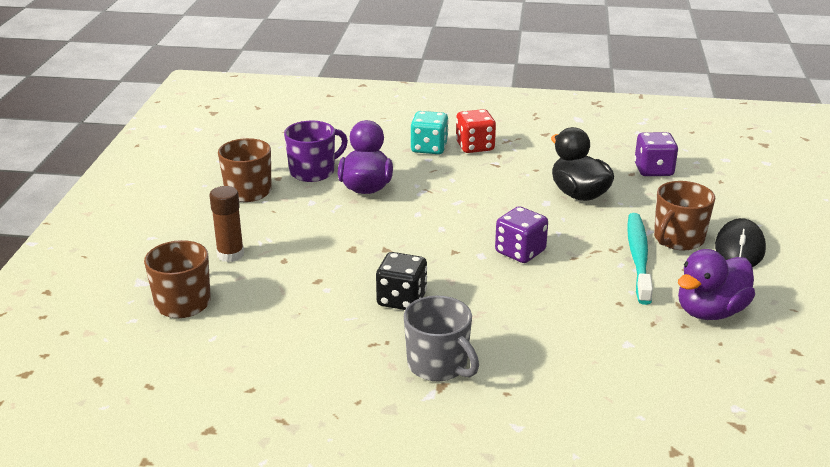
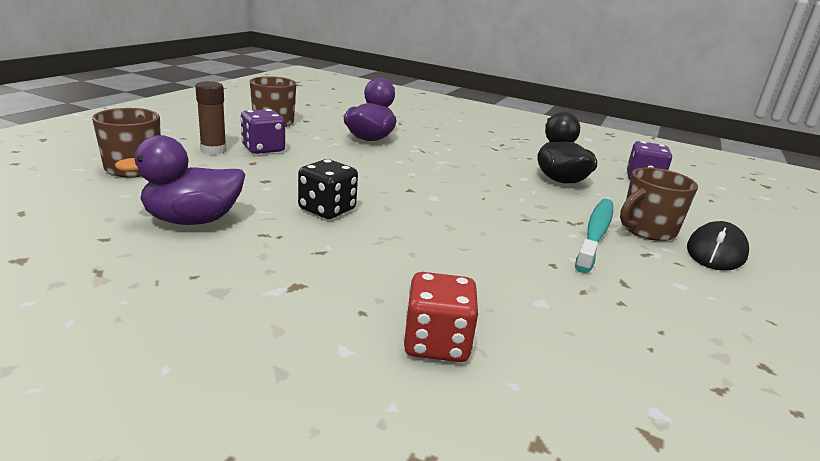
camera: 15 degrees right, 5 degrees down
purple mug [284,120,348,182] -> none
grey mug [404,296,479,381] -> none
turquoise dice [411,111,449,154] -> none
red dice [456,109,496,153] -> red dice moved to [403,272,478,362]
purple dice [495,206,548,263] -> purple dice moved to [240,109,285,154]
purple duck [678,249,755,320] -> purple duck moved to [114,135,245,225]

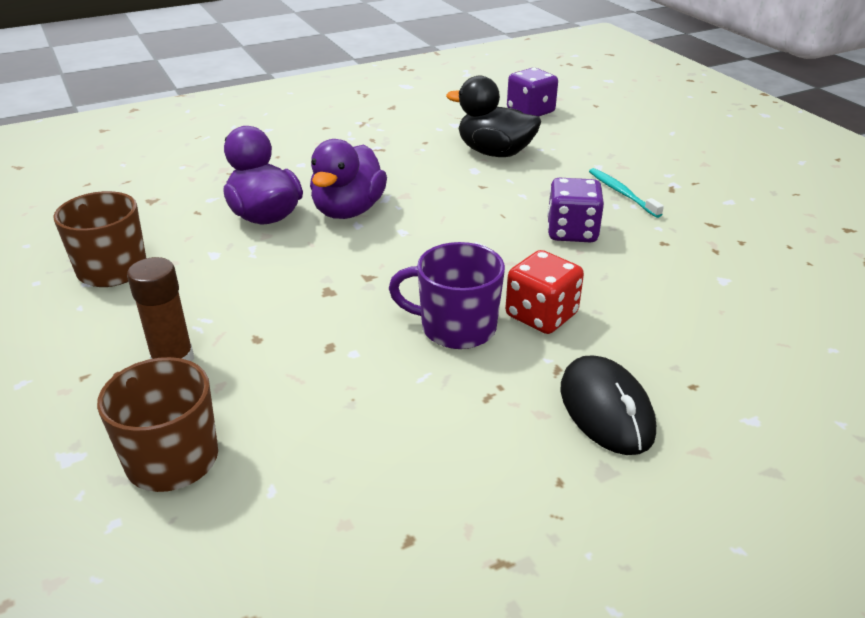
camera: 50 degrees left, 10 degrees up
purple duck [114,135,245,225] -> purple duck moved to [310,139,387,219]
purple dice [240,109,285,154] -> purple dice moved to [547,178,604,243]
black dice [298,159,358,219] -> purple mug [389,242,505,349]
red dice [403,272,478,362] -> red dice moved to [506,250,584,334]
turquoise toothbrush [575,199,613,273] -> turquoise toothbrush [589,168,664,218], size x0.59
brown mug [620,167,698,241] -> none
black mouse [687,221,749,271] -> black mouse moved to [561,355,656,455]

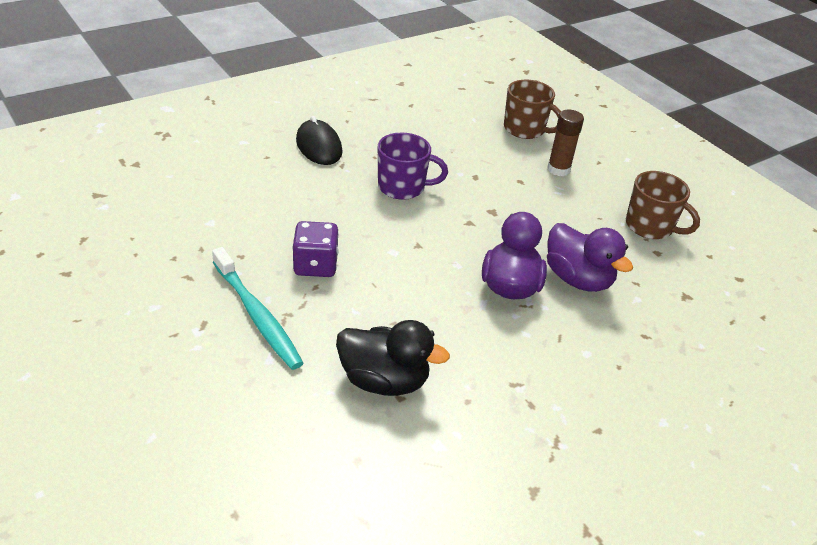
camera: 170 degrees right, 5 degrees up
red dice [506,250,584,334] -> none
purple dice [507,68,558,116] -> none
turquoise toothbrush [589,168,664,218] -> turquoise toothbrush [212,247,303,370], size x1.69

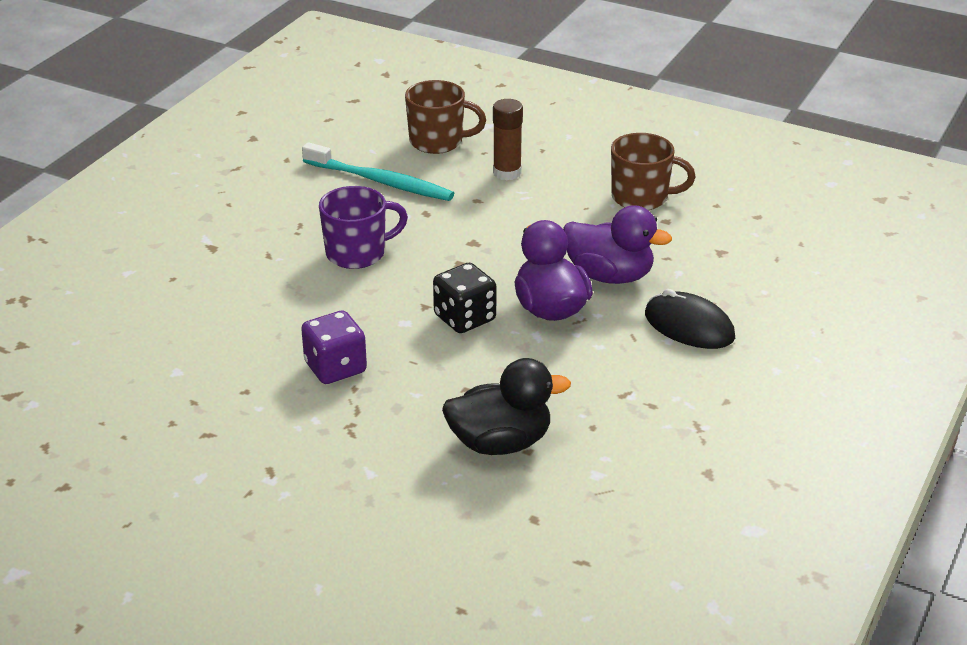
camera: 25 degrees left, 5 degrees down
turquoise toothbrush [212,247,303,370] -> turquoise toothbrush moved to [302,142,454,201]
black mouse [296,116,343,165] -> black mouse moved to [645,289,735,349]
none -> black dice [433,263,496,333]

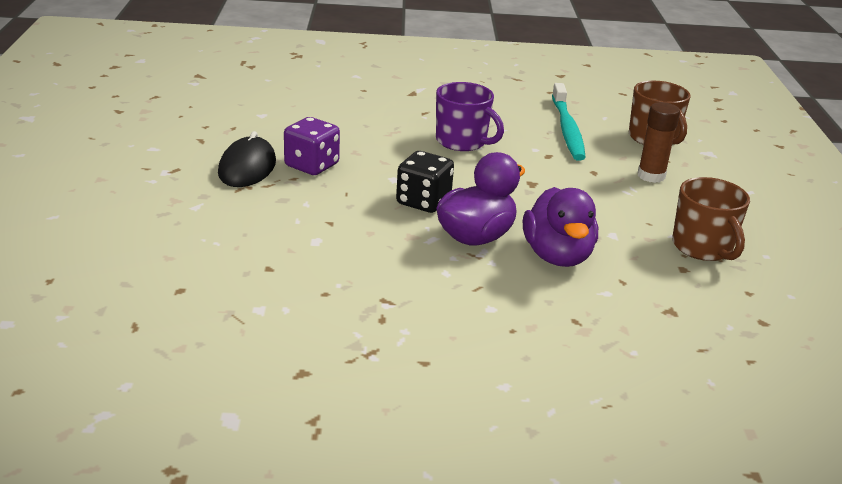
camera: 60 degrees right, 5 degrees down
black duck [442,358,571,455] -> none
black mouse [645,289,735,349] -> black mouse moved to [218,131,276,187]

